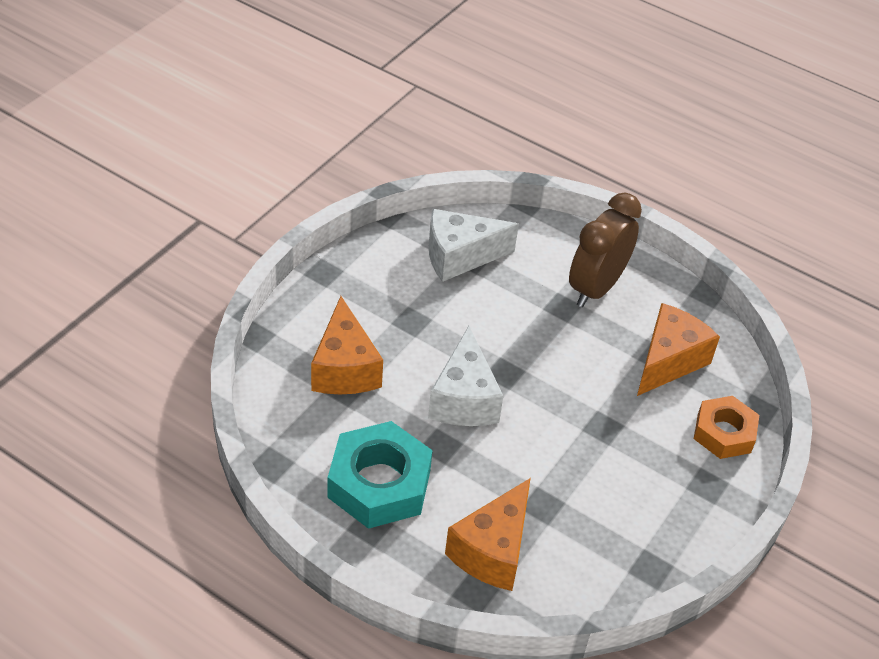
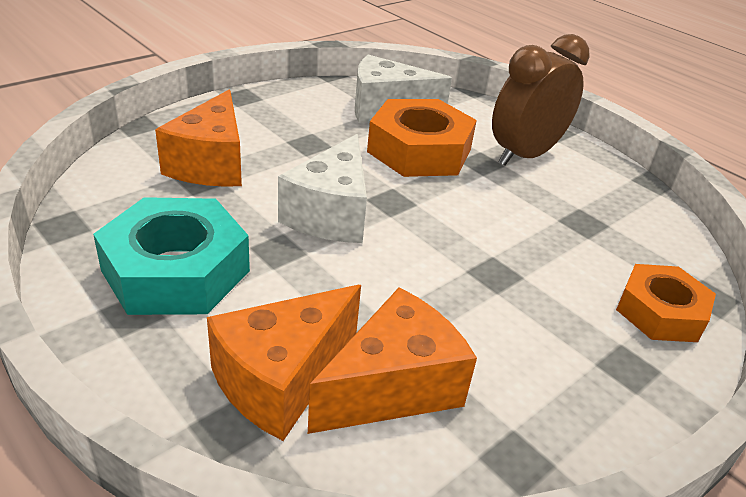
camera: 15 degrees right, 10 degrees down
orange cheese [637,303,720,396] -> orange cheese moved to [308,287,477,434]
none -> orange nut [367,99,477,177]

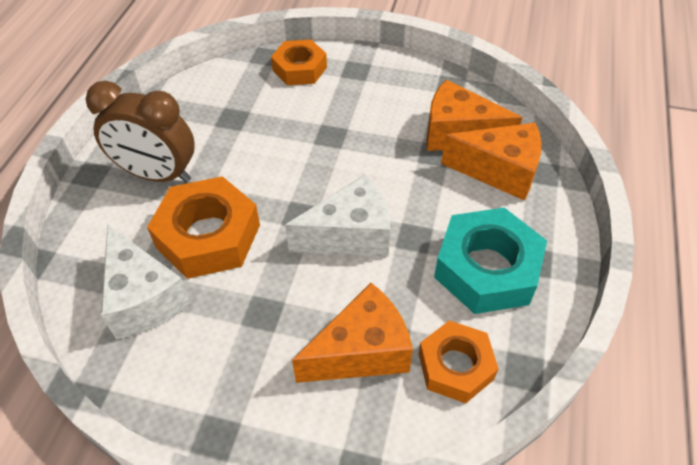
camera: 120 degrees left, 15 degrees up
none -> orange nut [419,320,499,403]

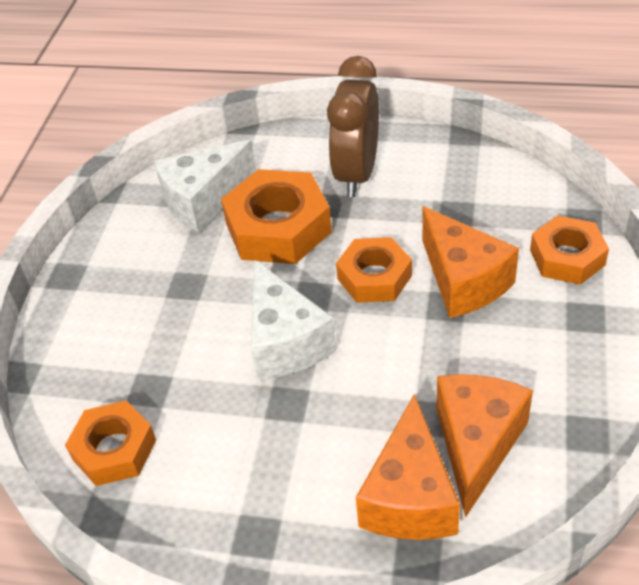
camera: 90 degrees right, 5 degrees down
orange cheese [292,283,413,383] -> orange cheese moved to [422,206,519,318]
turquoise nut [434,207,547,314] -> none
none -> orange nut [336,237,412,303]

